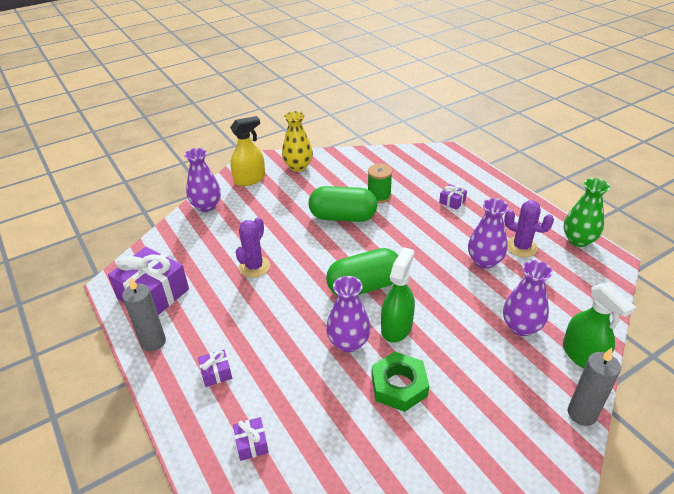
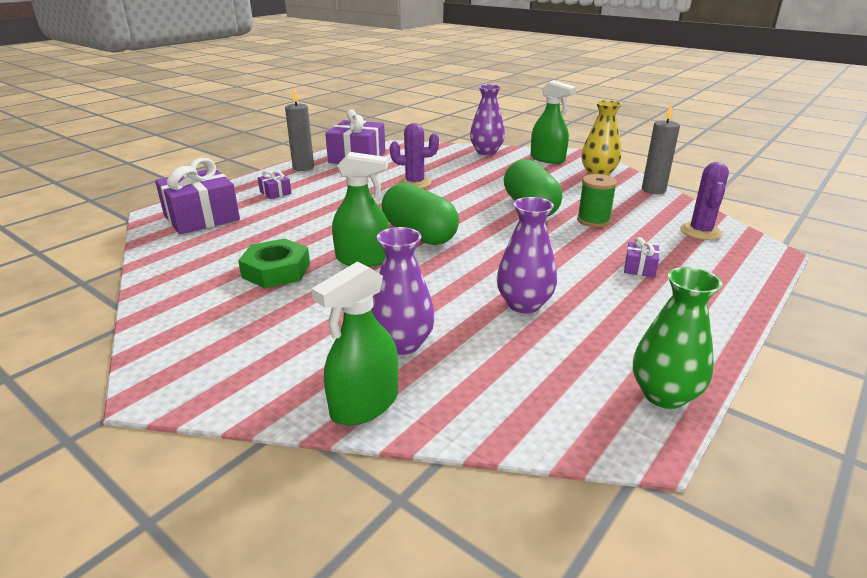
camera: 70 degrees right, 10 degrees down
yellow spray bottle [230,116,265,186] -> green spray bottle [530,80,576,164]
purple gift [233,417,269,461] -> purple gift [155,158,240,234], size x2.23
purple vase [326,276,371,352] -> none
purple cactus [504,200,554,257] -> purple cactus moved to [680,162,729,240]
grey candle [568,348,621,426] -> grey candle moved to [642,104,680,194]

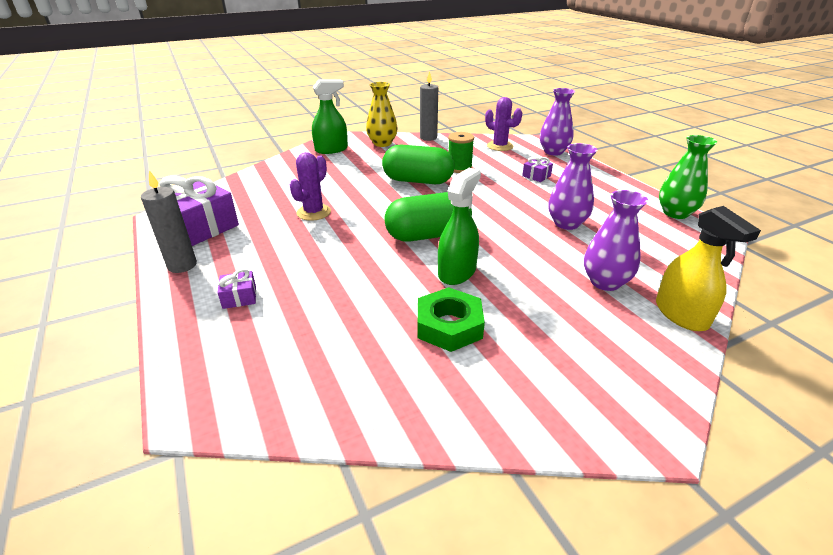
camera: 65 degrees left, 5 degrees up
purple gift [155,158,240,234] -> none
green spray bottle [312,261,398,425] -> yellow spray bottle [656,206,761,331]
purple vase [470,84,505,155] -> purple vase moved to [540,88,575,155]

